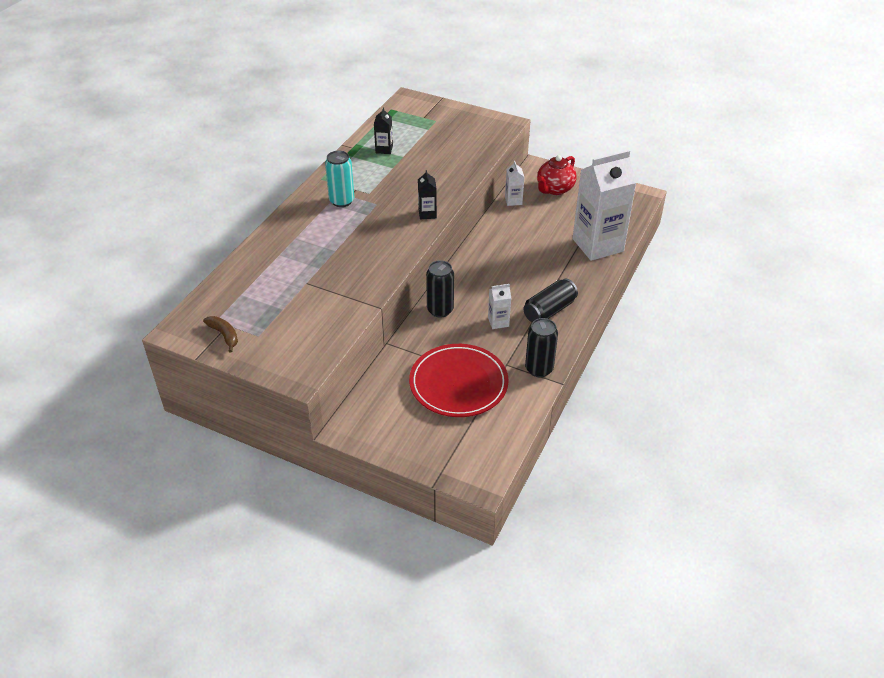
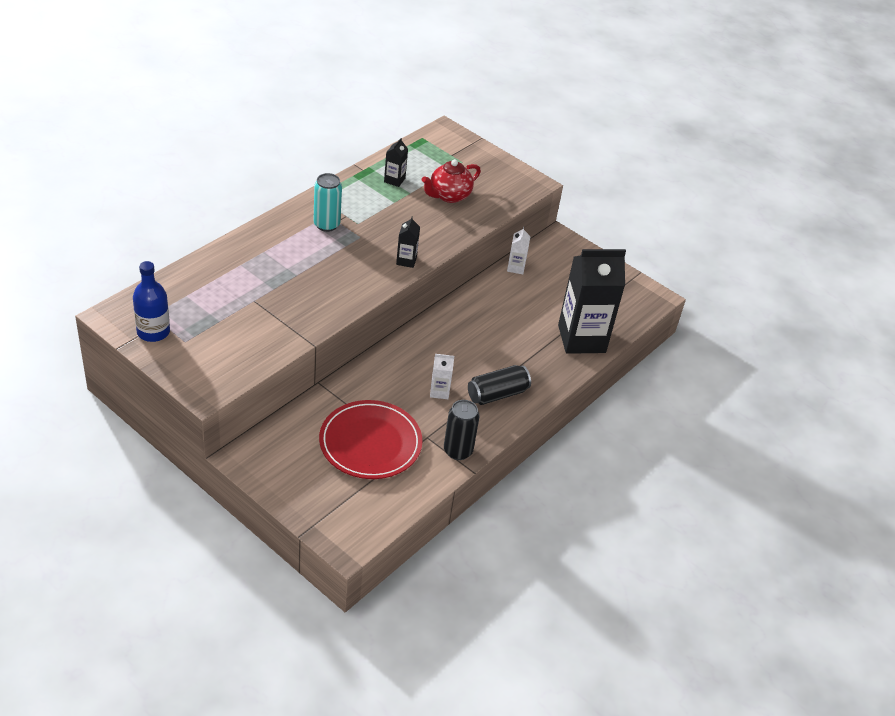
camera: 10 degrees right, 0 degrees up
brown banana [203,316,238,353] -> blue bottle [133,261,170,342]
black can [426,260,454,318] -> none
red teapot [537,155,576,195] -> red teapot moved to [422,159,481,203]
white carton [572,150,637,261] -> black carton [558,249,626,354]

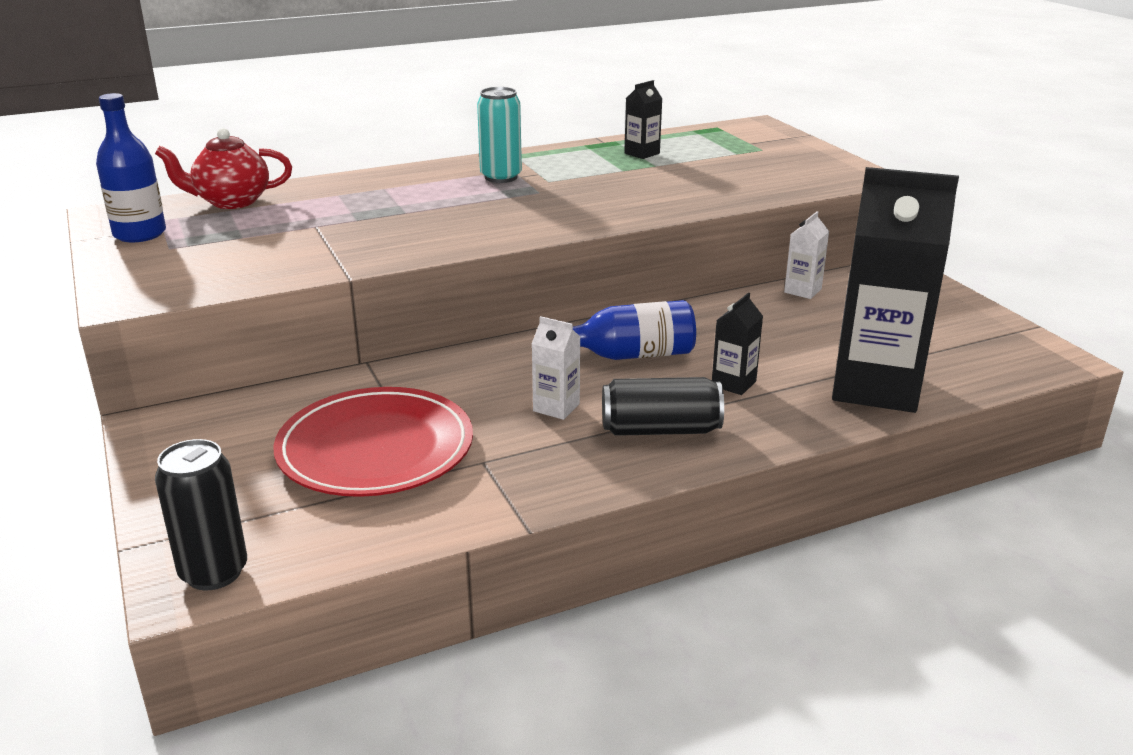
camera: 30 degrees right, 15 degrees down
black carton [396,217,420,268] -> black carton moved to [712,293,763,395]
red teapot [422,159,481,203] -> red teapot moved to [155,128,292,209]
black can [444,400,480,460] -> black can moved to [155,439,247,590]
none -> blue bottle [573,300,696,360]

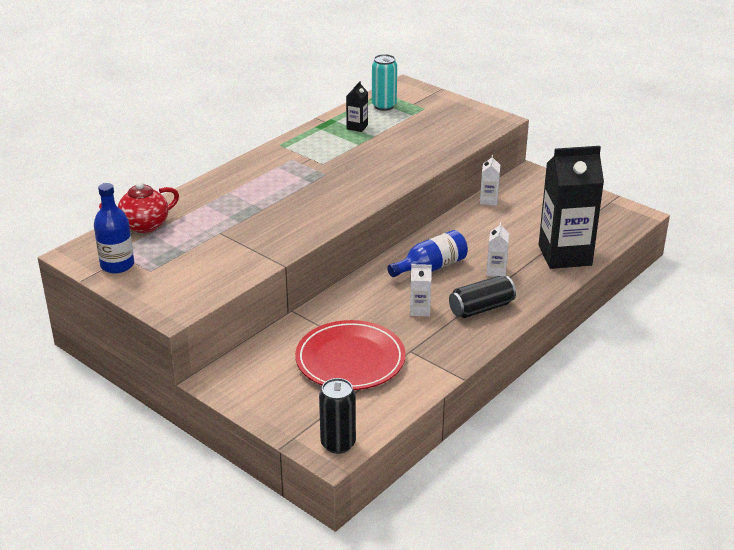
camera: 25 degrees left, 5 degrees up
turquoise can [477,87,522,183] -> turquoise can moved to [372,54,397,111]
black carton [712,293,763,395] -> white carton [486,222,509,277]

